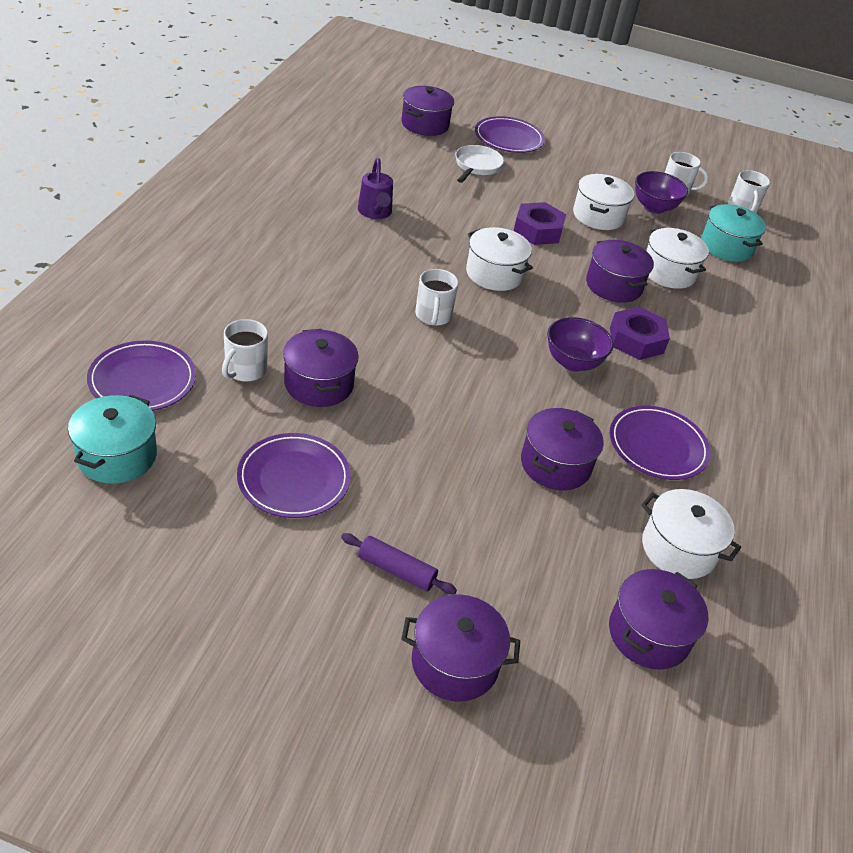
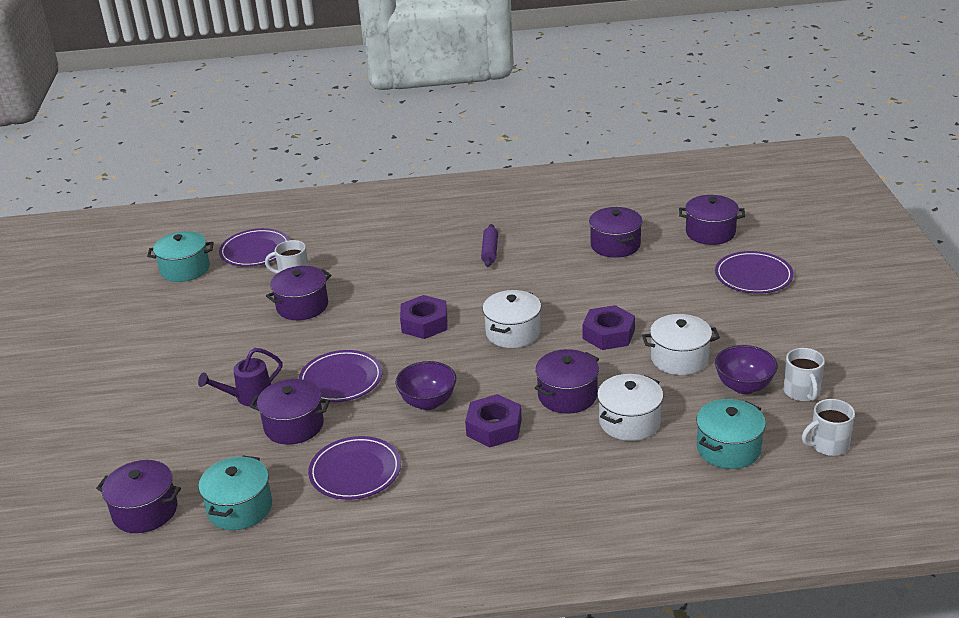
camera: 75 degrees right, 10 degrees down
purple plate [237,433,351,518] -> purple plate moved to [299,350,382,402]
purple rolling pin [341,533,457,595] -> purple rolling pin moved to [481,224,498,267]
purple watering can [358,158,393,219] -> purple watering can moved to [198,348,283,406]
purple pot [401,594,520,702] -> purple pot moved to [589,207,643,258]
white mug [415,269,459,326] -> purple nut [400,295,448,339]
white pan [455,145,504,183] -> none
white pot [641,489,741,579] -> turquoise pot [199,456,272,530]

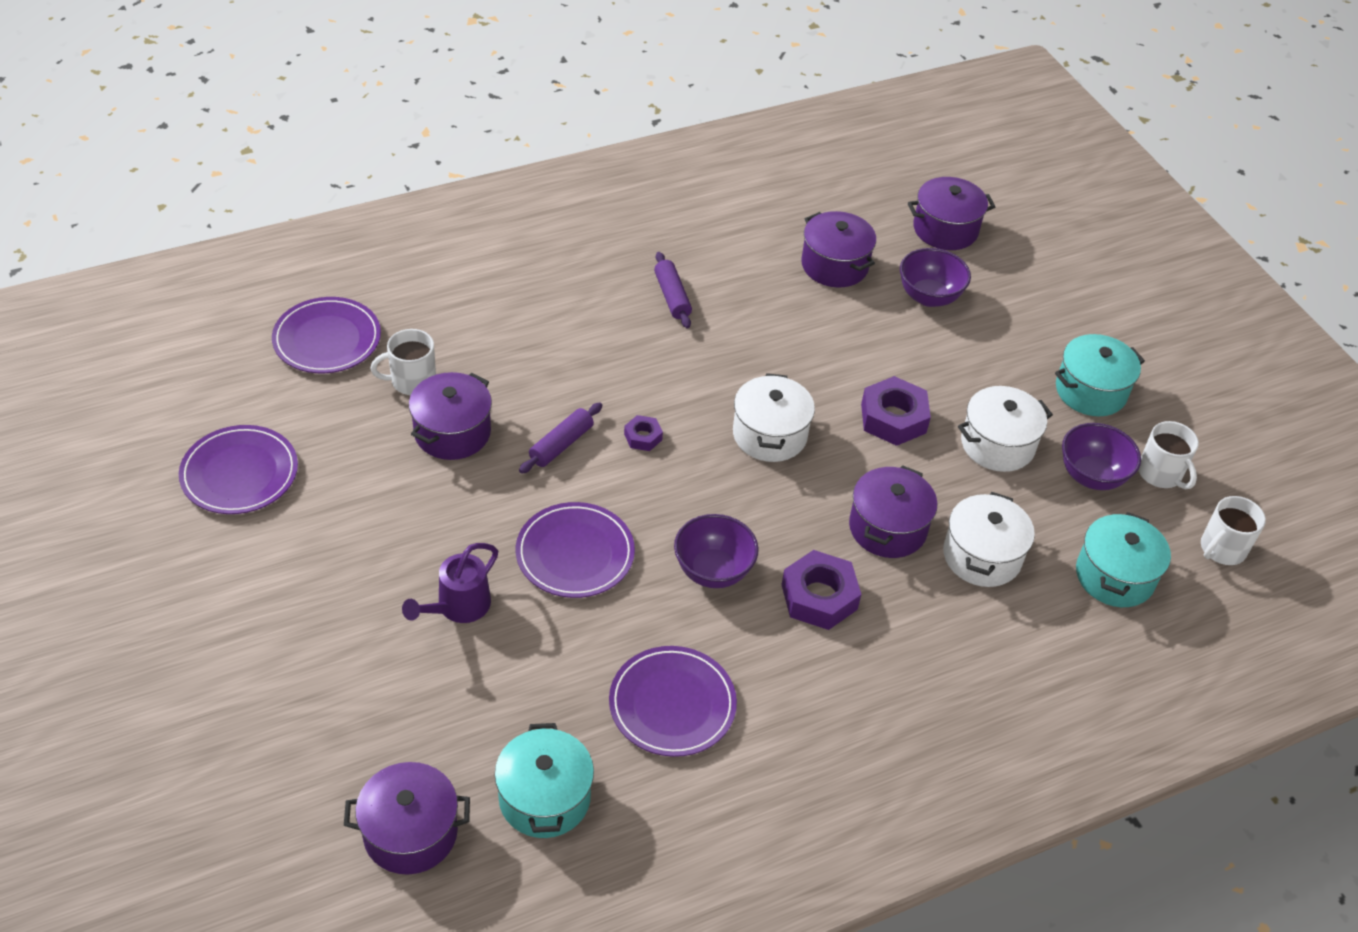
camera: 25 degrees left, 15 degrees up
turquoise pot [147,231,214,282] -> turquoise pot moved to [1055,334,1145,416]
purple pot [250,379,330,445] -> none
purple nut [400,295,448,339] -> purple nut [624,415,663,451], size x0.52
purple plate [715,251,794,294] -> purple plate moved to [179,425,298,514]
none -> purple rolling pin [519,403,602,474]
none -> purple bowl [900,248,971,307]

